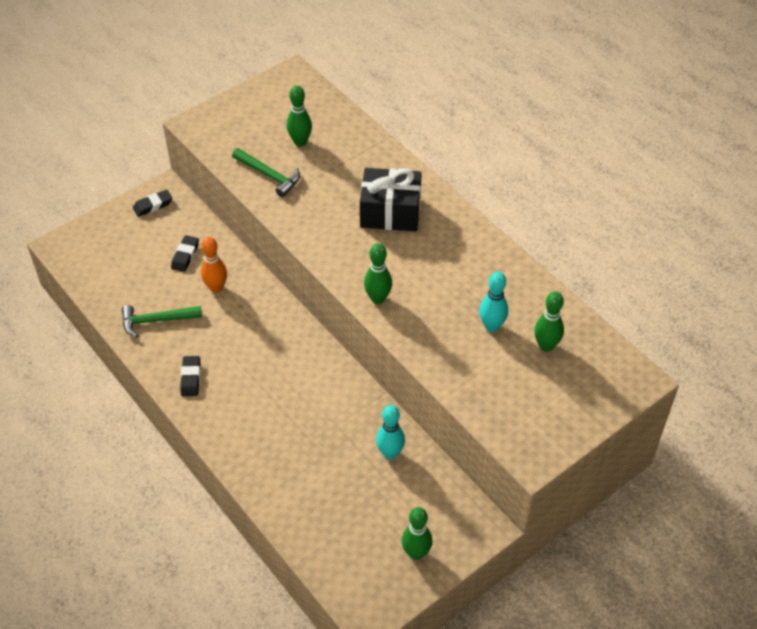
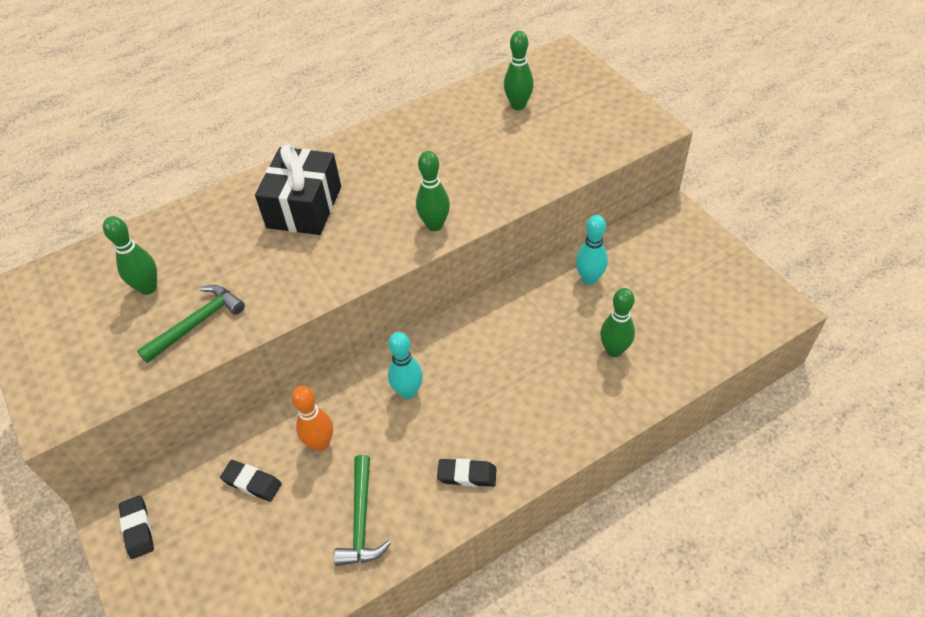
camera: 80 degrees left, 0 degrees up
green bowling pin [402,507,433,560] -> green bowling pin moved to [600,288,635,357]
turquoise bowling pin [479,272,508,332] -> turquoise bowling pin moved to [388,332,423,399]

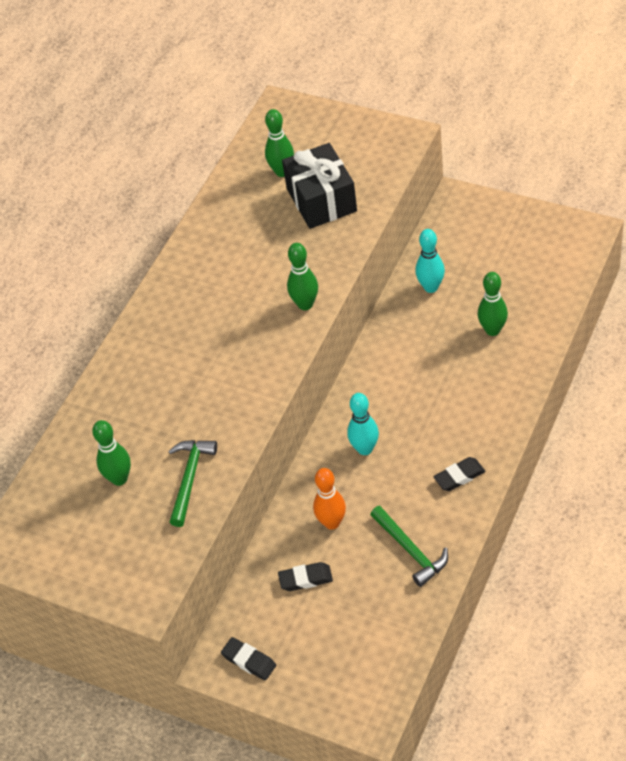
camera: 30 degrees left, 0 degrees up
black gift [255,144,341,235] -> black gift moved to [282,143,357,229]

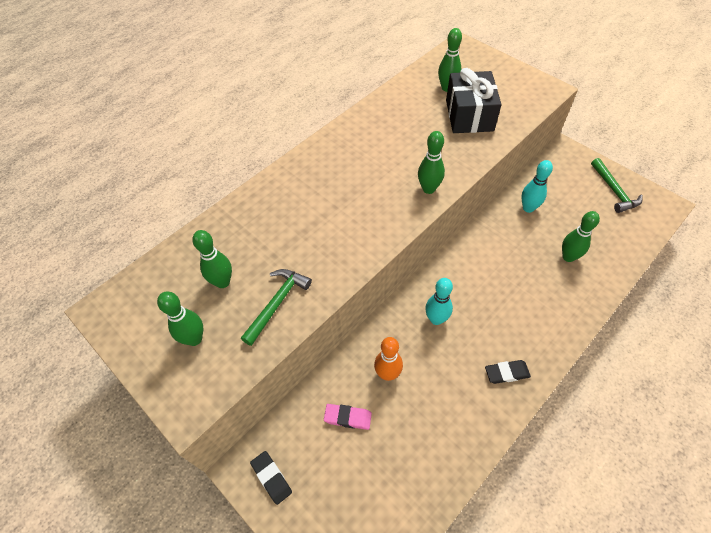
camera: 15 degrees right, 5 degrees up
black eraser [278,562,333,591] -> pink eraser [324,404,372,430]
green hammer [370,506,448,587] -> green hammer moved to [591,158,643,213]
none -> green bowling pin [157,291,203,346]

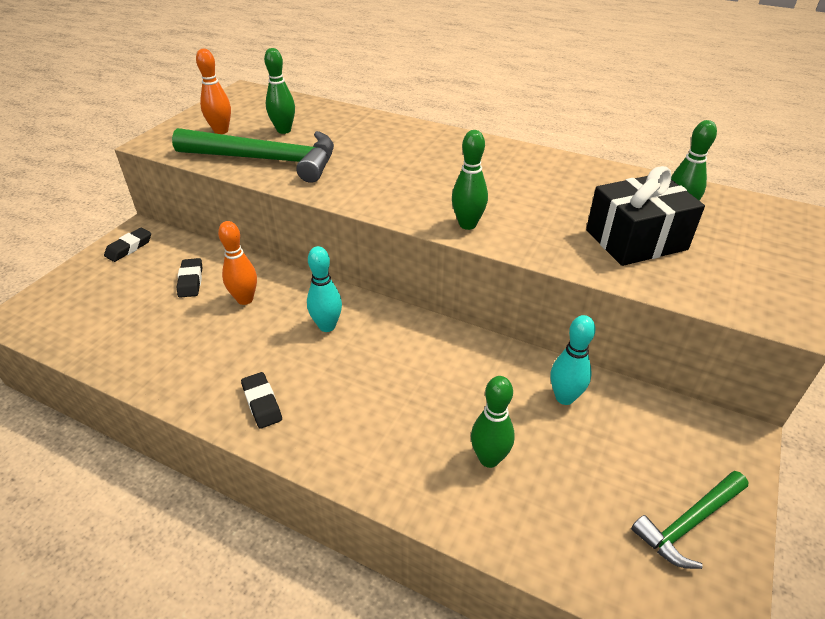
camera: 70 degrees right, 15 degrees down
green bowling pin [157,291,203,346] -> orange bowling pin [196,49,231,134]
green hammer [241,269,312,346] -> green hammer [172,128,334,183], size x1.80
pink eraser [324,404,372,430] -> black eraser [177,258,202,298]

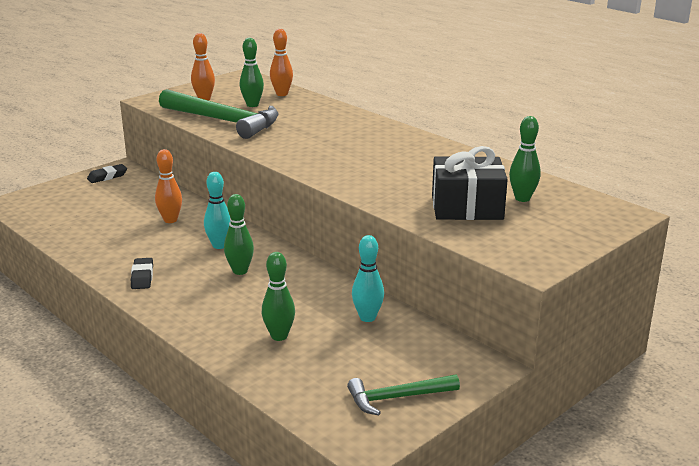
camera: 20 degrees right, 15 degrees down
black eraser [177,258,202,298] -> none
green bowling pin [452,130,488,230] -> green bowling pin moved to [224,194,254,275]
none -> orange bowling pin [270,29,293,96]

